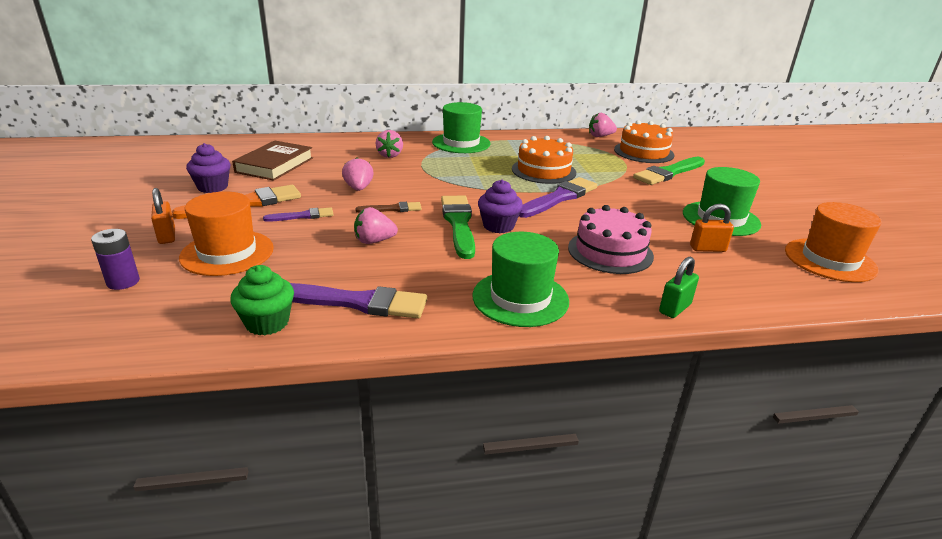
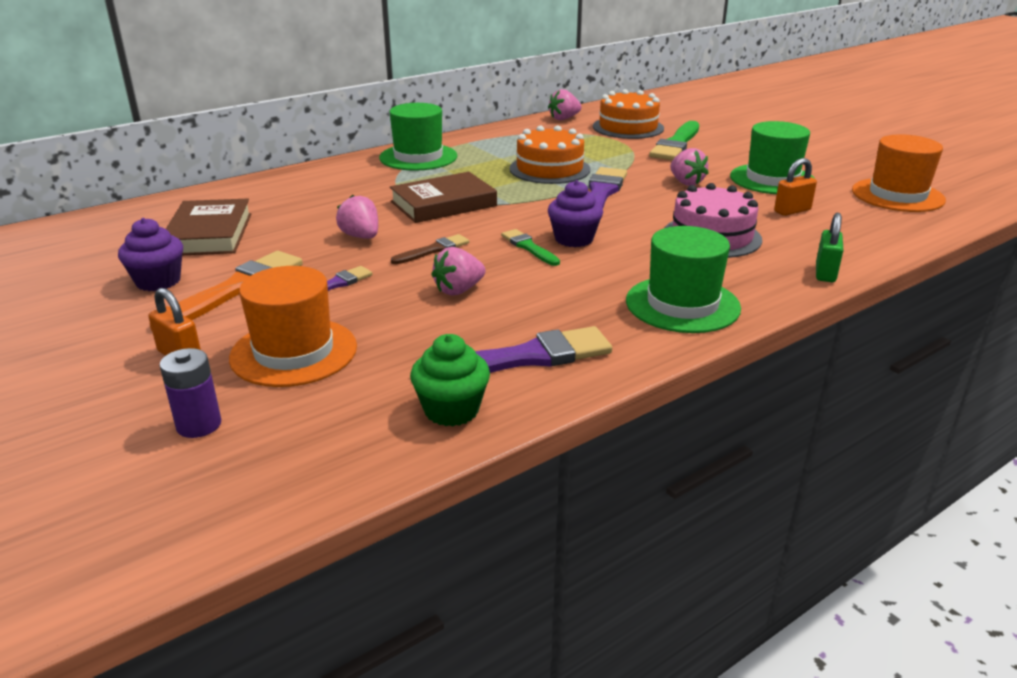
camera: 25 degrees left, 0 degrees up
pink strawberry [375,130,403,158] -> pink strawberry moved to [670,148,709,186]
green brush [441,195,475,259] -> green brush [501,229,560,266], size x0.55
none -> brown book [390,172,497,223]

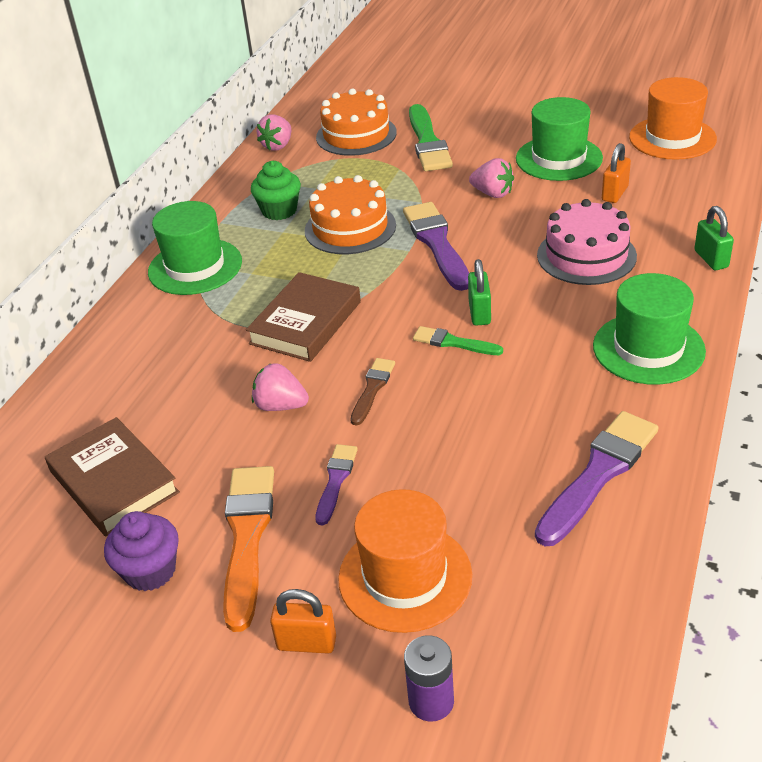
camera: 30 degrees left, 10 degrees up
green cupcake [410,334,490,427] -> green cupcake moved to [251,161,301,220]
pink strawberry [431,247,486,296] -> none
purple cupcake [548,180,603,247] -> green padlock [468,259,491,326]

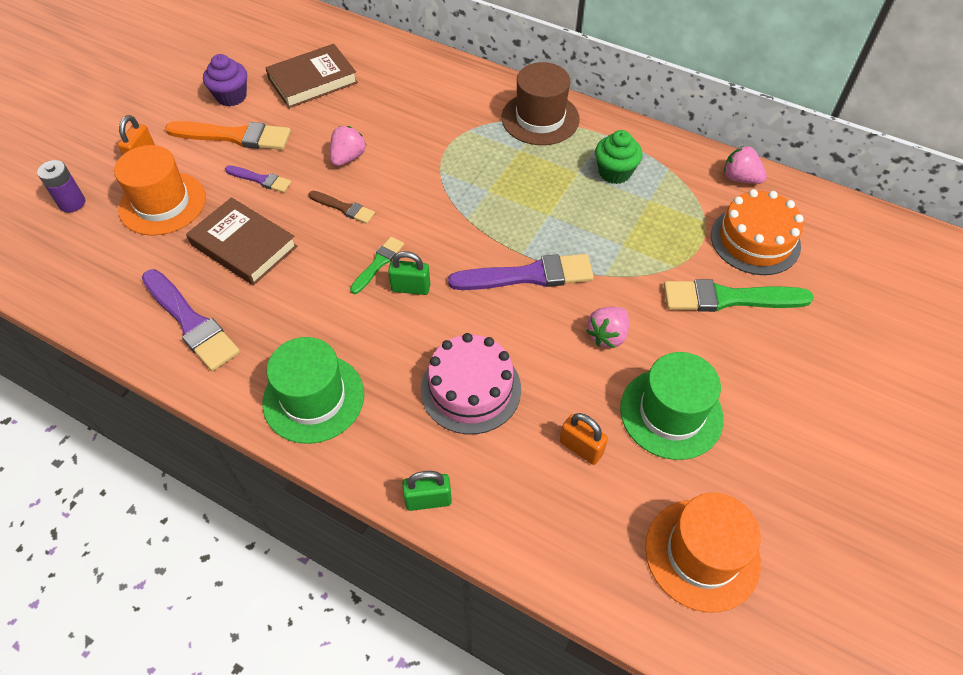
camera: 95 degrees right, 15 degrees up
green hat [148,201,242,295] -> brown hat [502,62,580,145]
brown book [246,272,361,362] -> brown book moved to [186,197,297,286]
orange cake [305,175,396,254] -> none

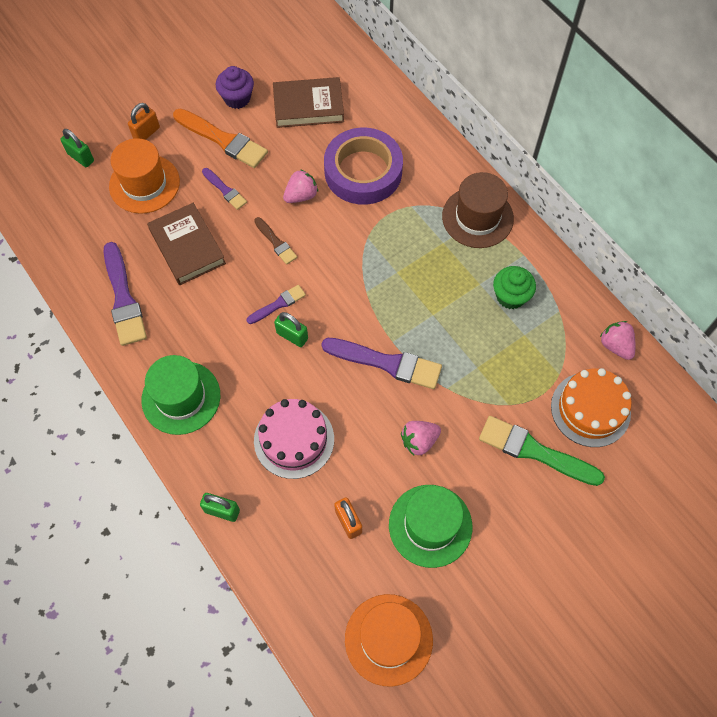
camera: 25 degrees right, 10 degrees up
purple battery [37,160,85,213] -> green padlock [60,129,94,167]
green brush [350,237,404,294] -> purple brush [246,285,306,324]
none -> purple tape [324,128,403,205]

